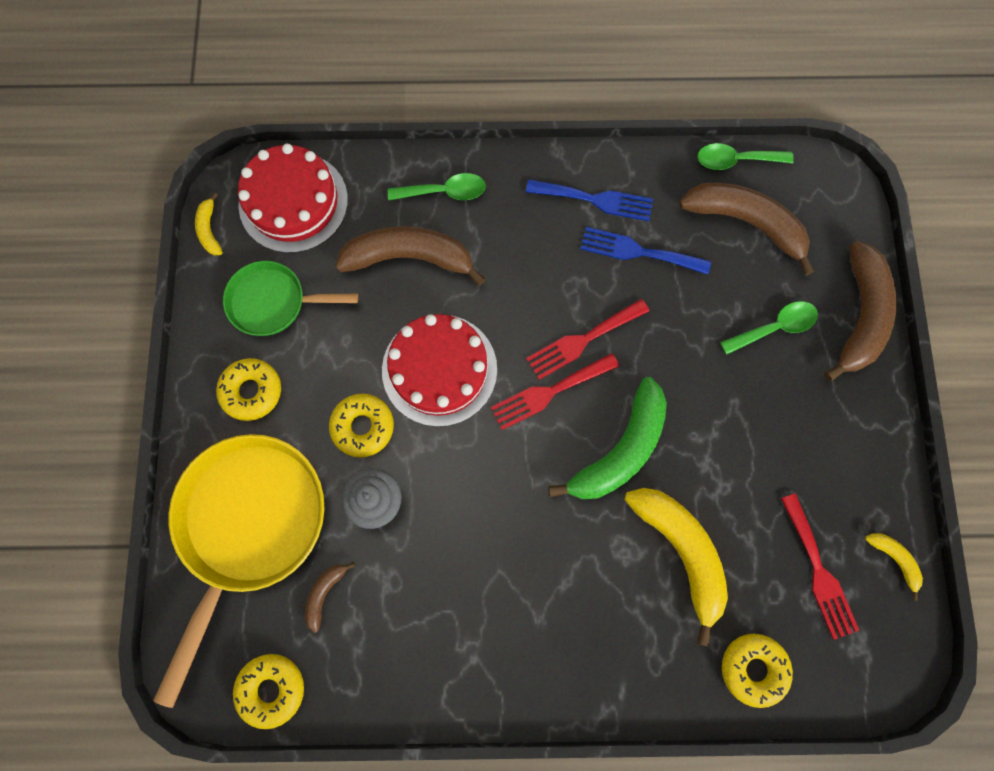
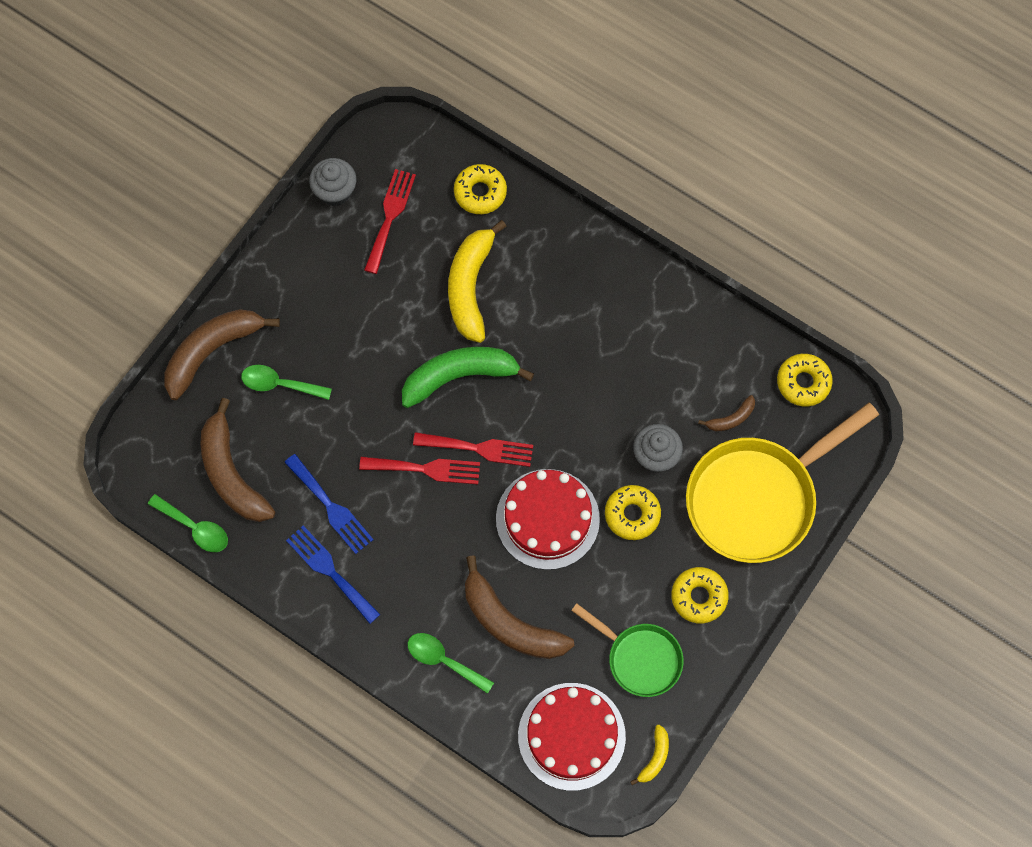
camera: 145 degrees left, 5 degrees down
yellow banana [865,533,923,601] -> grey cupcake [309,158,356,206]

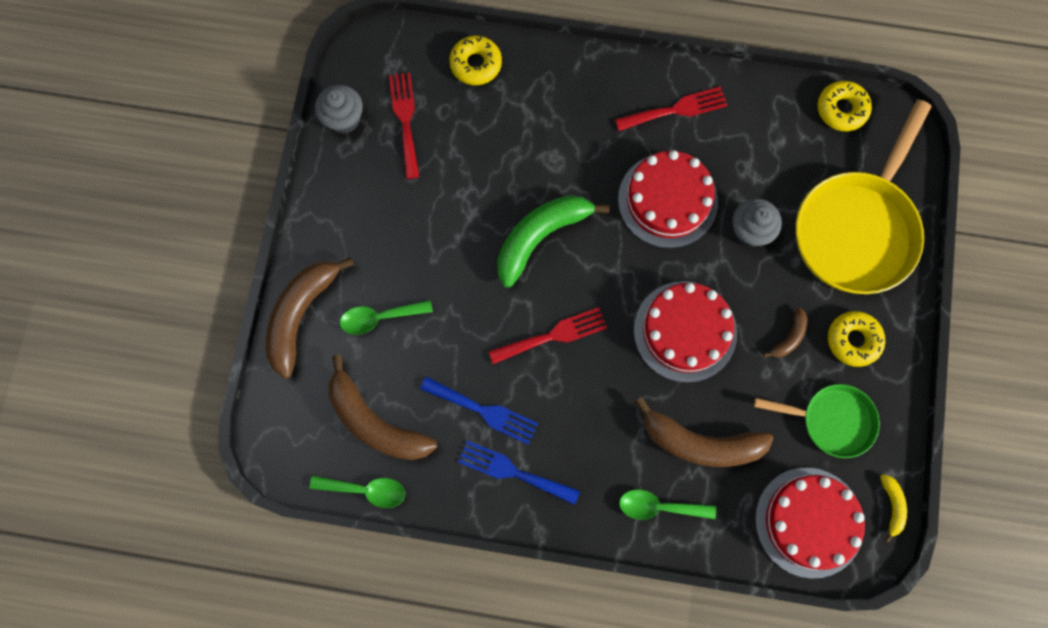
camera: 25 degrees left, 5 degrees up
red fork [413,432,533,467] -> red fork moved to [615,86,728,131]
yellow banana [448,220,507,343] -> none
yellow donut [605,485,661,540] -> none
brown banana [698,395,755,432] -> brown banana moved to [763,308,807,358]
none -> red cake [618,150,718,248]

